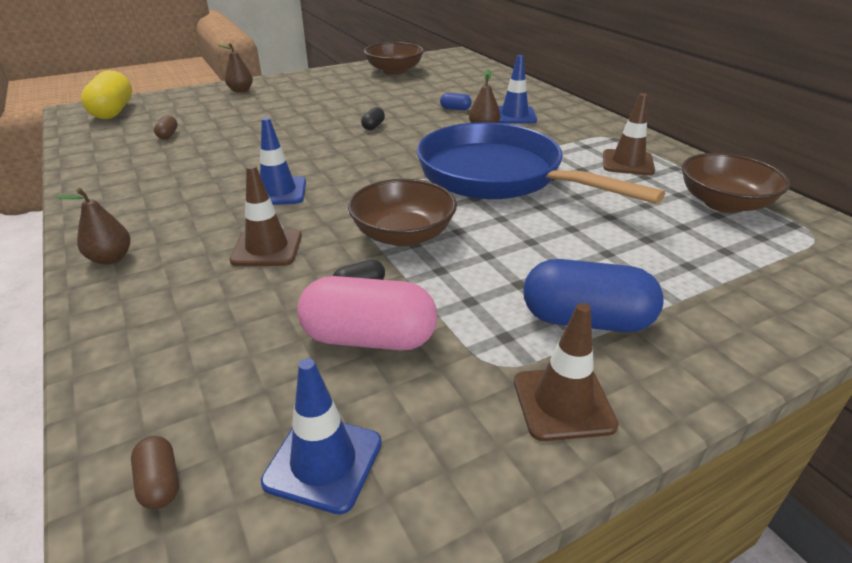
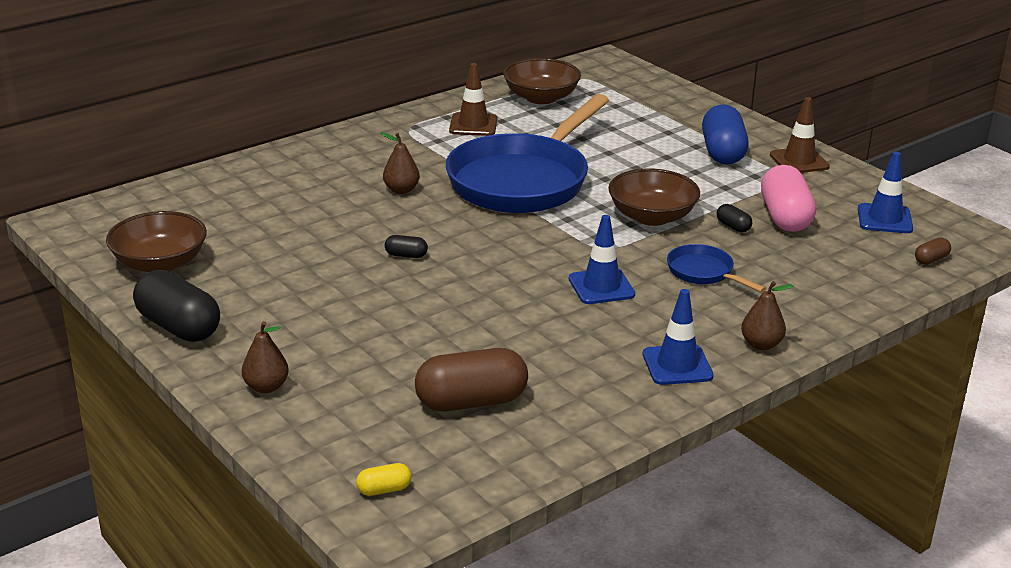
camera: 100 degrees left, 5 degrees down
yellow capsule [81,70,132,119] -> yellow capsule [356,463,412,496], size x0.45
brown capsule [154,115,178,140] -> brown capsule [415,348,528,411], size x2.23
brown traffic cone [230,165,302,266] -> blue pan [667,244,766,292]
blue capsule [440,93,472,110] -> none
blue traffic cone [498,55,537,124] -> blue traffic cone moved to [643,289,714,385]
none -> black capsule [133,270,220,342]

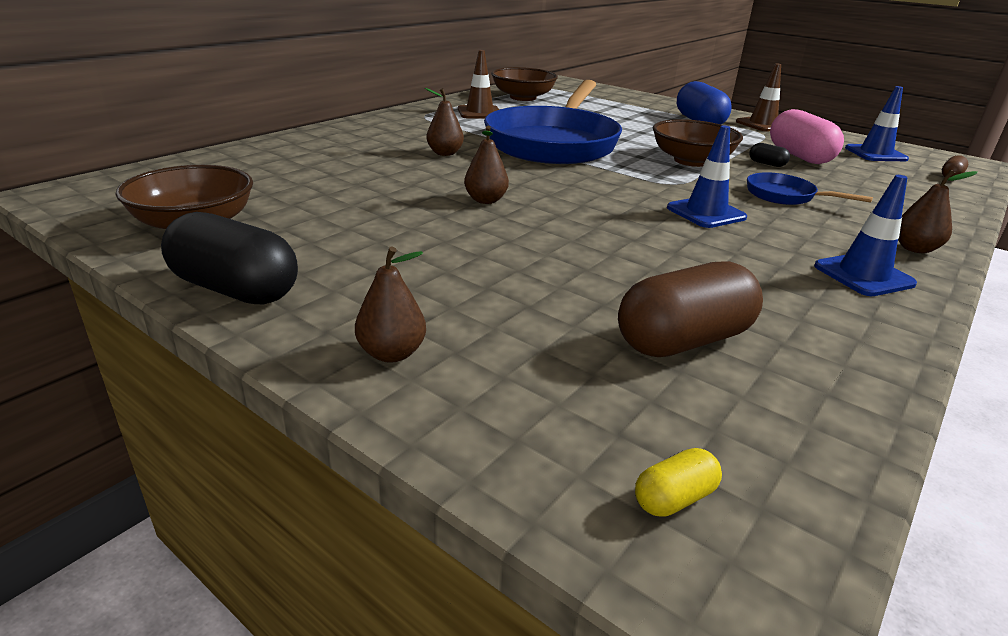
camera: 15 degrees left, 0 degrees up
black capsule [385,235,428,258] -> brown pear [464,126,509,204]

